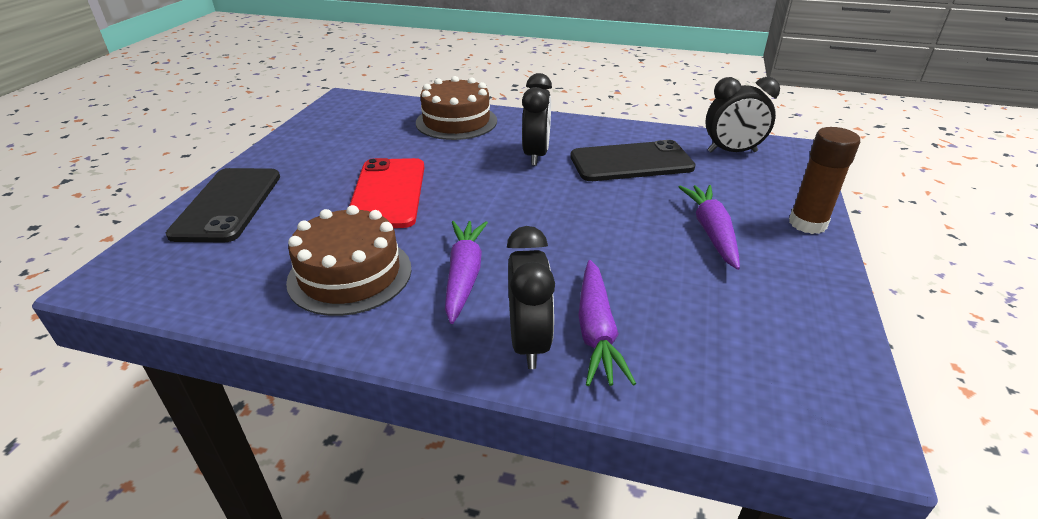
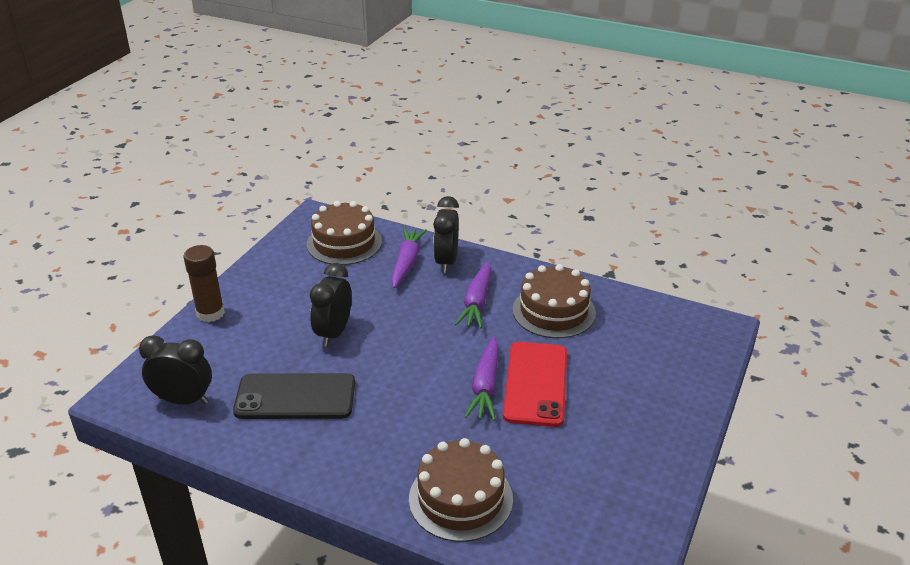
camera: 170 degrees left, 0 degrees up
black phone [166,168,280,243] -> none
black clock [522,73,552,166] -> black clock moved to [310,263,352,347]
purple carrot [679,185,740,270] -> purple carrot moved to [465,337,499,421]
none -> brown cake [307,201,382,265]

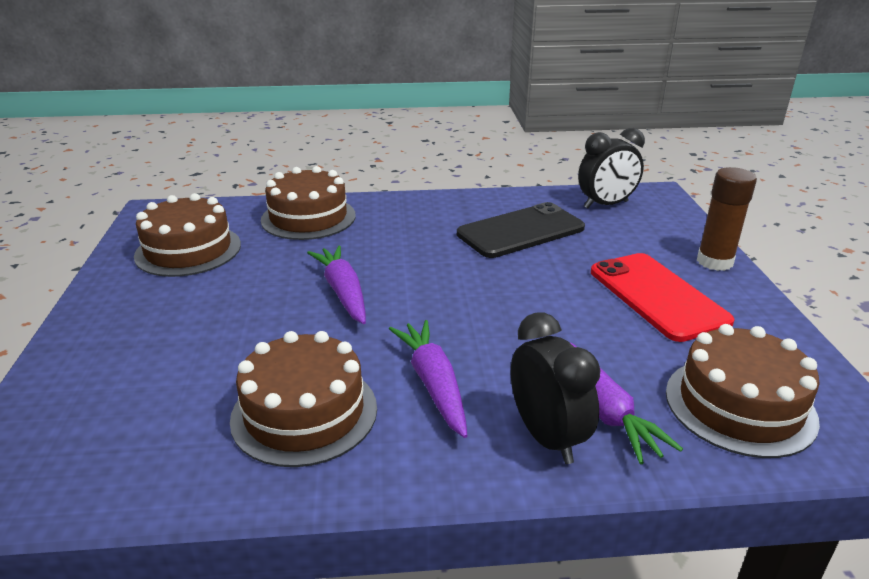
camera: 150 degrees right, 5 degrees down
black clock [310,263,352,347] -> none
red phone [503,342,567,427] -> red phone moved to [591,253,735,342]
none -> brown cake [134,193,241,277]

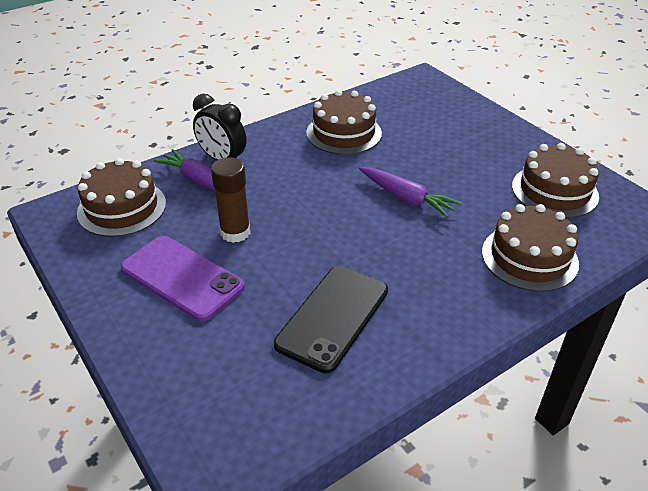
camera: 150 degrees right, 10 degrees up
purple carrot [389,320,467,438] -> none
black clock [578,128,645,209] -> none
red phone [591,253,735,342] -> purple phone [120,236,245,321]
brown glue stick [697,167,757,271] -> brown glue stick moved to [211,157,250,243]

